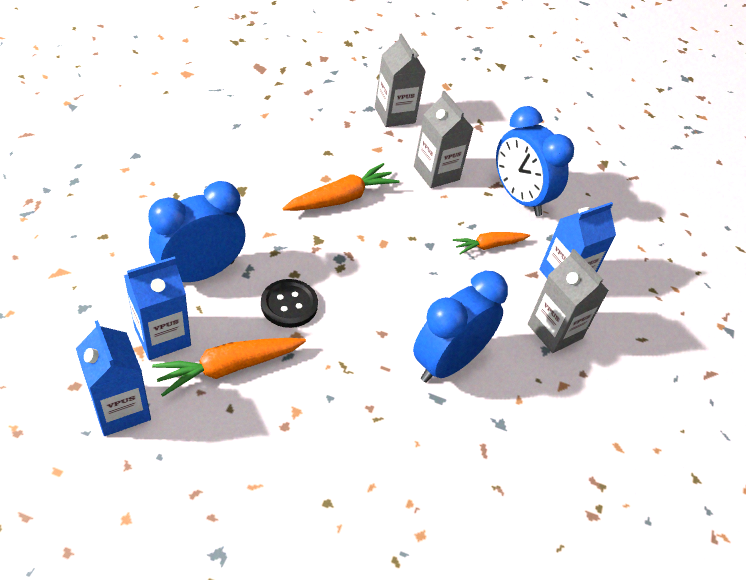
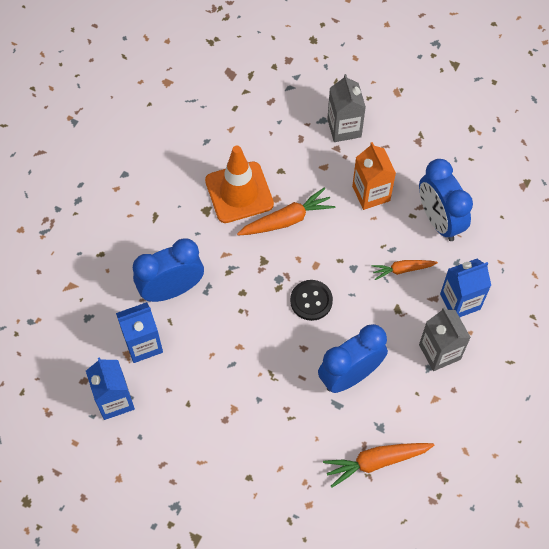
camera: 15 degrees right, 15 degrees up
orange carrot [152,338,306,396] -> orange carrot moved to [323,443,434,488]
black button [261,279,318,328] -> black button moved to [290,280,333,321]
grey carton [414,91,474,188] -> orange carton [352,142,396,210]
none -> orange traffic cone [205,146,274,223]

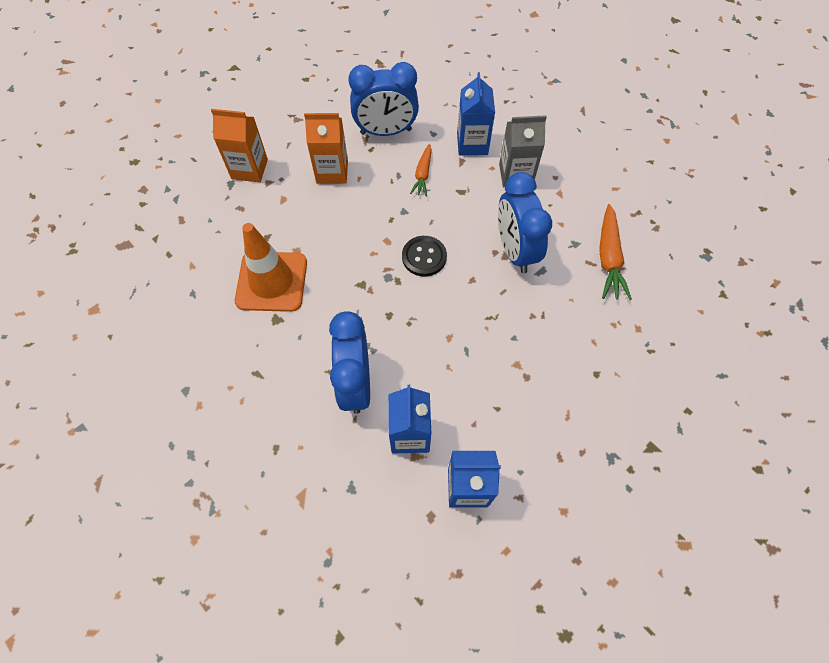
camera: 70 degrees left, 0 degrees up
orange carrot [237,187,335,235] -> none
grey carton [327,74,366,142] -> orange carton [211,109,268,182]

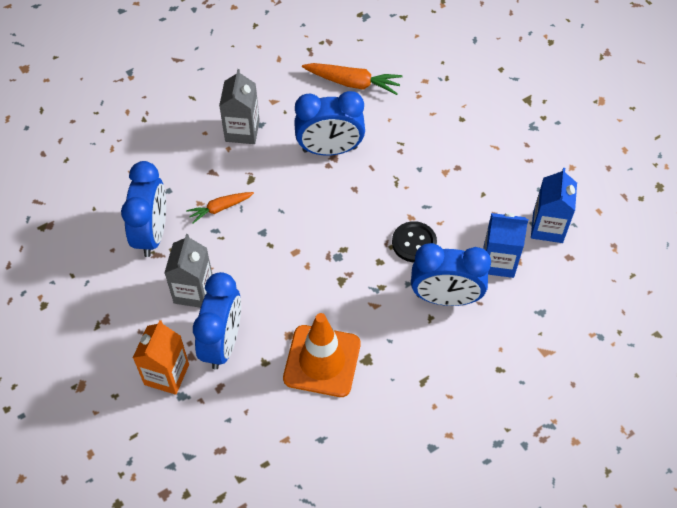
camera: 80 degrees left, 5 degrees down
orange carton [304,113,348,184] -> grey carton [164,234,212,308]
black button [402,236,447,277] -> black button moved to [392,221,437,262]
orange carrot [410,144,432,196] -> orange carrot turned 135 degrees clockwise [186,192,254,224]
blue carton [457,72,495,155] -> none
none -> blue clock [193,272,241,370]

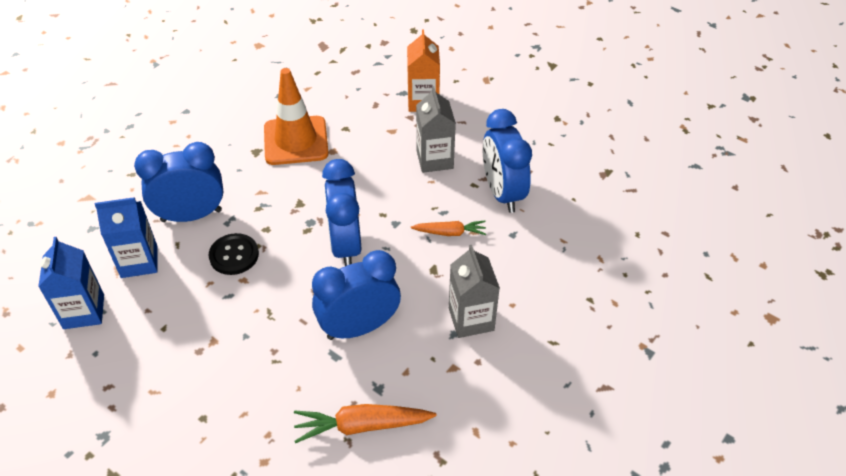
camera: 160 degrees right, 10 degrees down
orange carrot [186,192,254,224] -> orange carrot turned 45 degrees clockwise [411,221,486,236]
blue clock [193,272,241,370] -> blue clock moved to [322,159,361,266]

